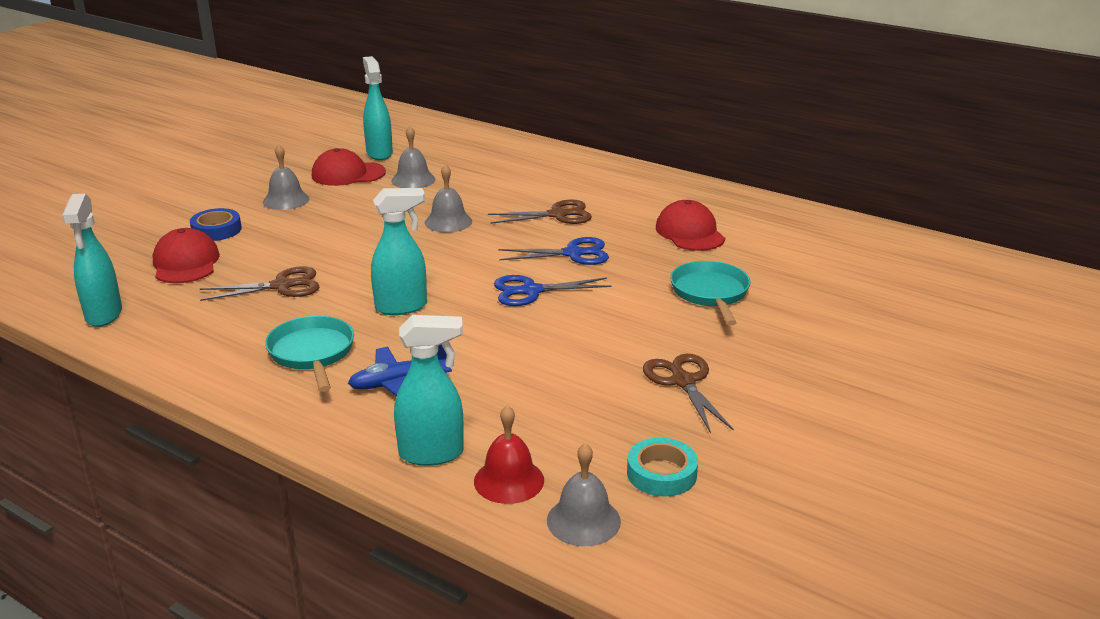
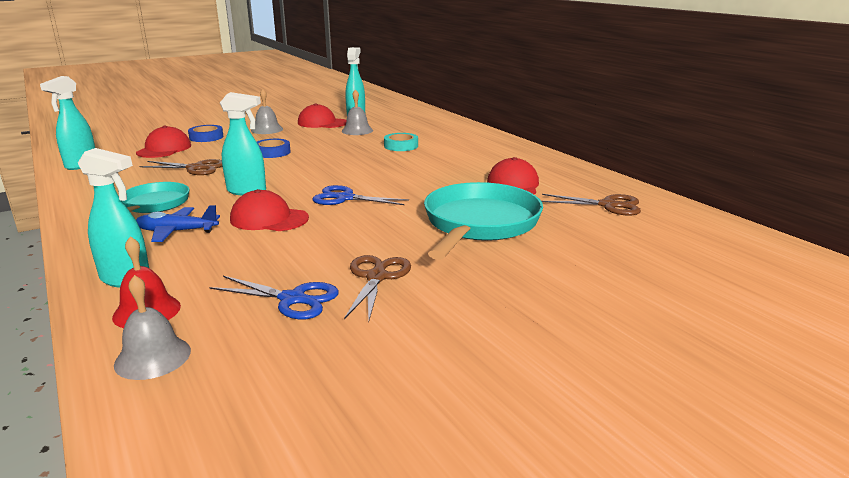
camera: 25 degrees right, 5 degrees down
grey bell [425,164,472,233] -> none
brown scissors [488,199,592,224] -> brown scissors moved to [541,194,641,216]
blue scissors [498,237,609,265] -> blue scissors moved to [209,276,339,320]
turquoise tape [627,438,698,496] -> turquoise tape moved to [384,133,418,151]
turquoise pan [670,261,750,326] -> turquoise pan [424,182,543,260], size x1.67
none -> red cap [230,189,309,231]
none -> blue tape [257,139,291,158]

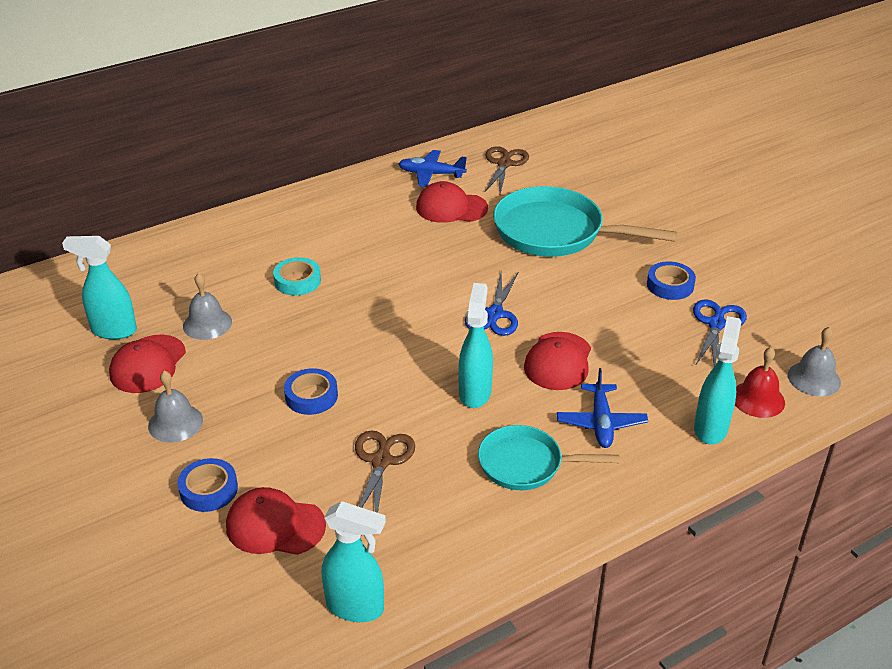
camera: 90 degrees left, 15 degrees up
brown scissors [344,255,411,320] -> blue tape [647,261,696,300]
none -> blue plane [399,150,467,187]

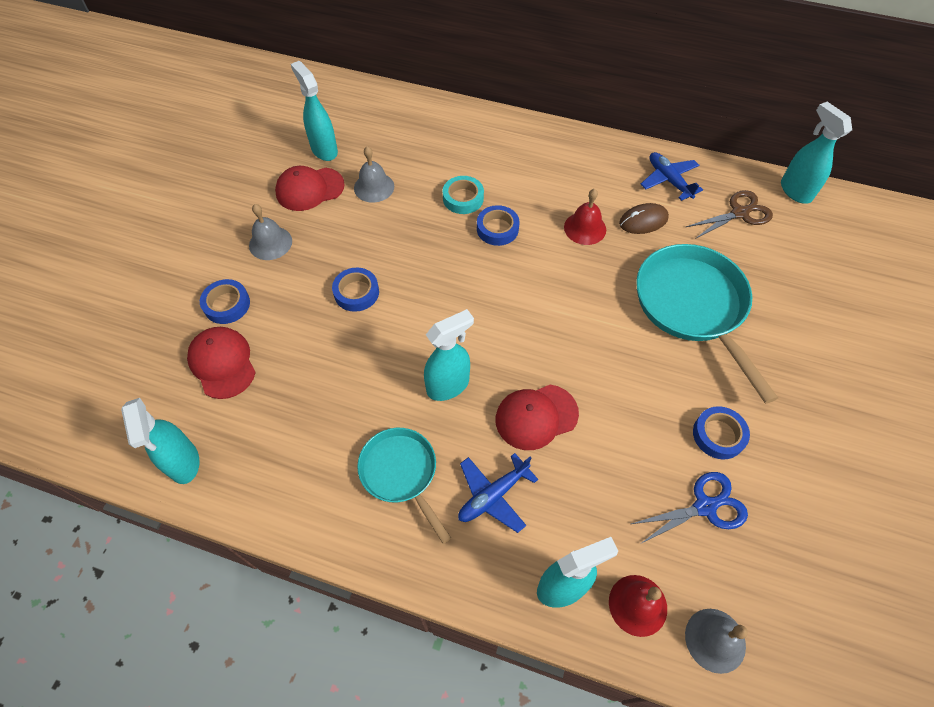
camera: 50 degrees right, 20 degrees up
brown scissors [355,430,415,513] -> none
red cap [416,181,488,223] -> brown mouse [619,203,669,234]
blue scissors [465,273,518,336] -> none
none -> blue tape [477,205,520,246]
none -> red bell [564,189,606,245]
none -> turquoise spray bottle [781,102,852,203]

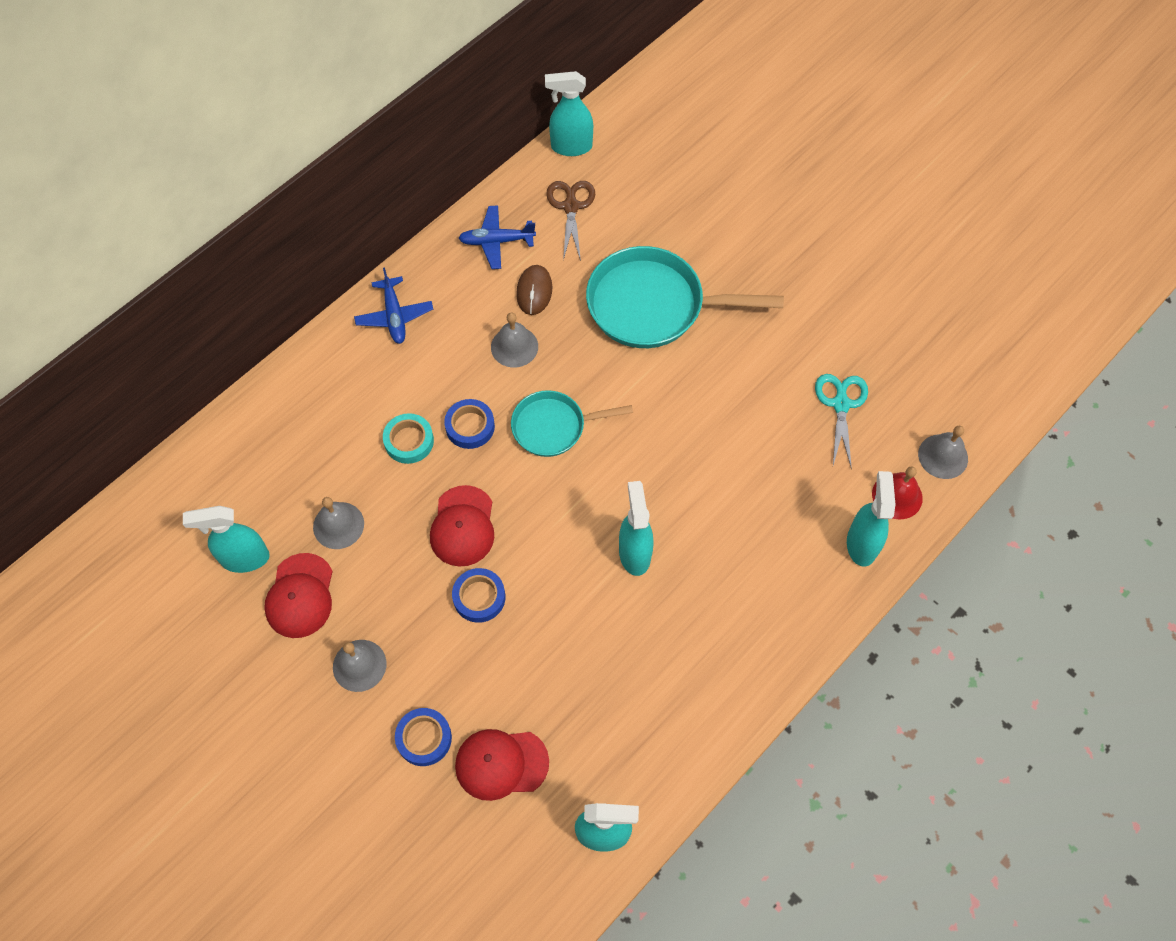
camera: 65 degrees left, 5 degrees up
turquoise pan [357,428,451,544] -> turquoise pan moved to [511,390,633,457]
blue plane [458,453,538,533] -> blue plane moved to [354,267,433,344]
red cap [496,385,579,450] -> red cap moved to [430,485,494,567]
red bell [564,189,606,245] -> grey bell [491,313,538,368]
blue scissors [631,472,748,544] -> turquoise scissors [815,374,868,470]
blue tape [693,406,750,459] -> none

